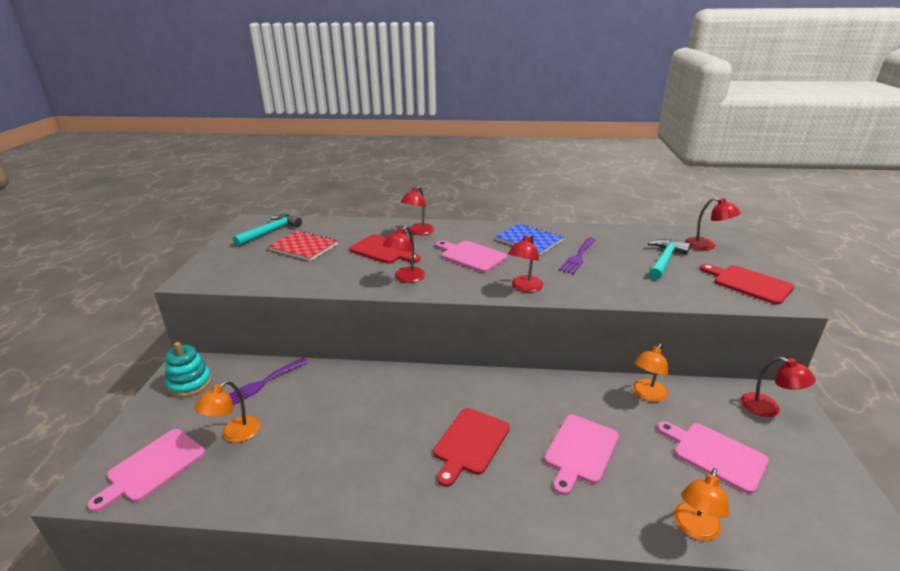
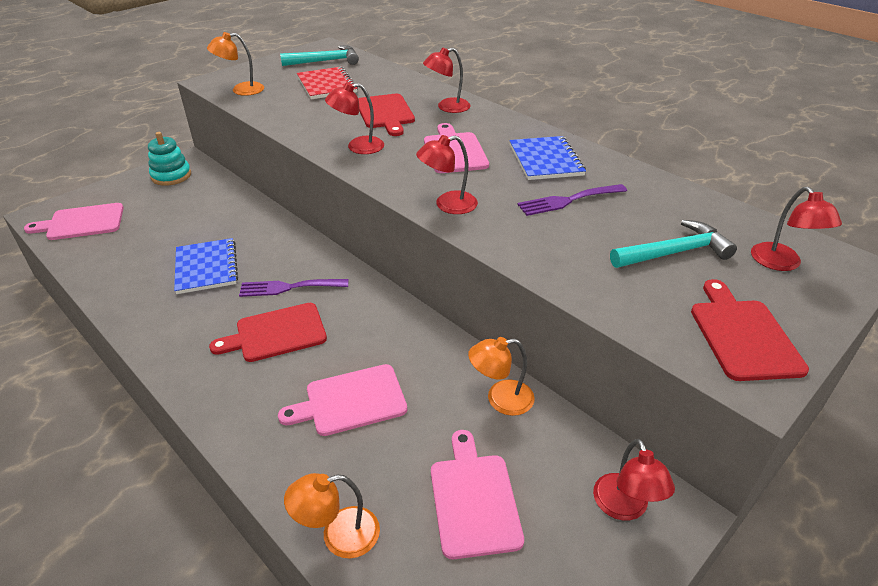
camera: 40 degrees right, 10 degrees up
orange lamp [195,381,261,443] -> orange lamp moved to [207,32,264,96]
purple fork [229,358,308,405] -> purple fork moved to [239,279,348,297]
none -> blue notebook [174,238,238,294]

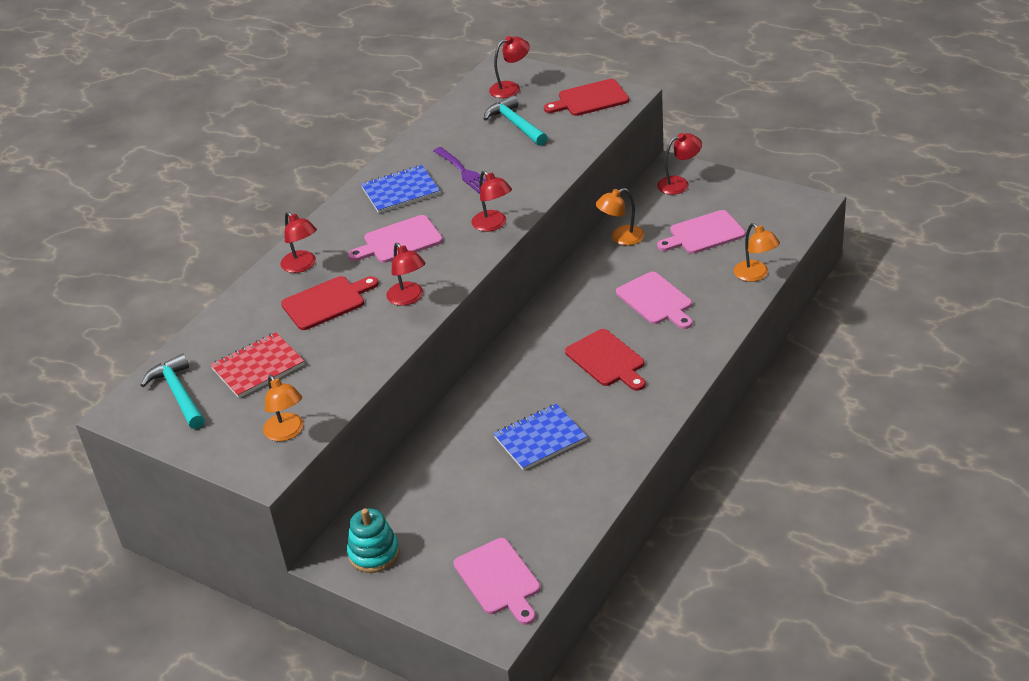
camera: 100 degrees left, 0 degrees up
purple fork [239,279,348,297] -> none
orange lamp [468,337,535,416] -> orange lamp turned 90 degrees clockwise [596,188,645,245]

